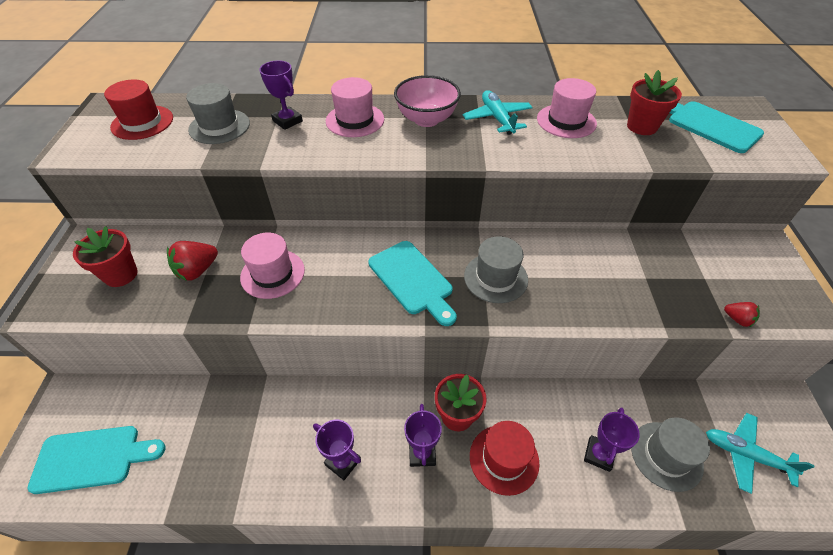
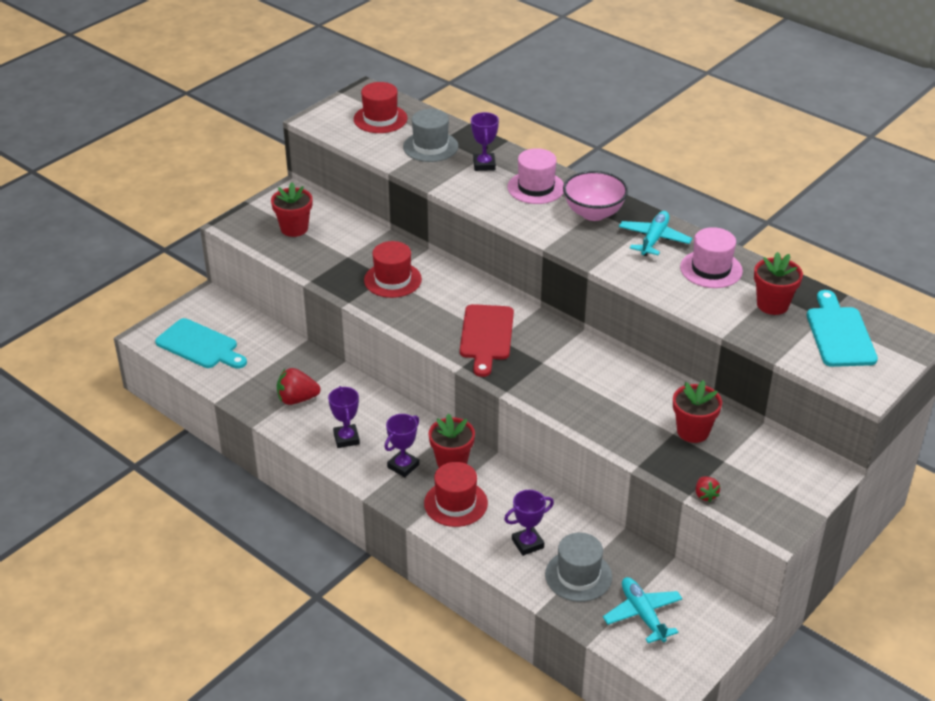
camera: 40 degrees right, 10 degrees down
red strawberry [167,241,218,281] -> red strawberry moved to [277,368,321,405]
pink hat [240,232,305,299] -> red hat [364,241,422,298]
turquoise cutting board [368,241,457,326] -> red cutting board [460,304,514,377]
grey hat [464,236,528,303] -> none
none -> red flower pot [673,380,722,443]

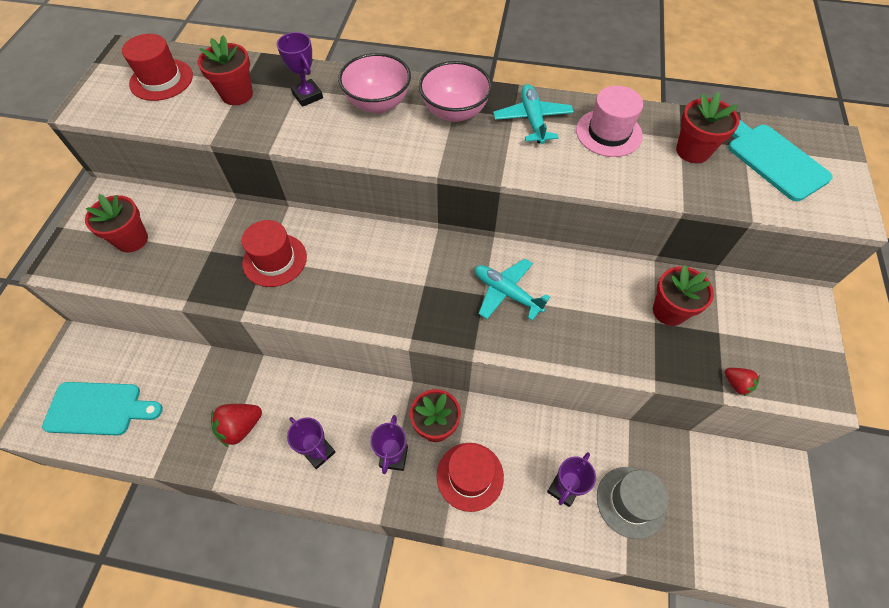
camera: 30 degrees left, 20 degrees up
grey hat [403,109,458,162] -> red flower pot [198,36,253,105]
red cutting board [460,304,514,377] -> none
pink hat [507,148,564,204] -> pink bowl [338,53,411,113]
turquoise plane [603,577,682,643] -> turquoise plane moved to [475,258,550,321]

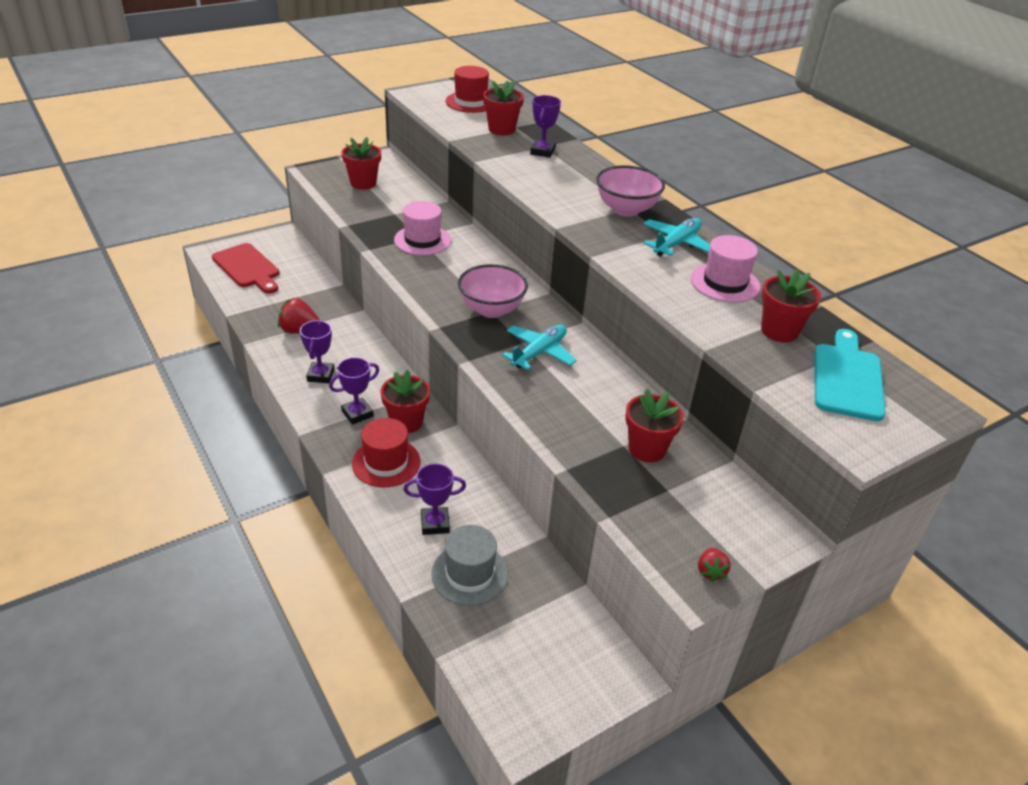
camera: 45 degrees right, 20 degrees down
turquoise cutting board [42,382,163,436] -> red cutting board [212,243,279,294]
red hat [242,220,307,287] -> pink hat [394,201,451,255]
pink bowl [338,53,411,113] -> pink bowl moved to [458,264,528,318]
turquoise plane [475,258,550,321] -> turquoise plane turned 45 degrees clockwise [502,325,577,370]
red strawberry [725,368,760,396] -> red strawberry moved to [698,548,731,582]

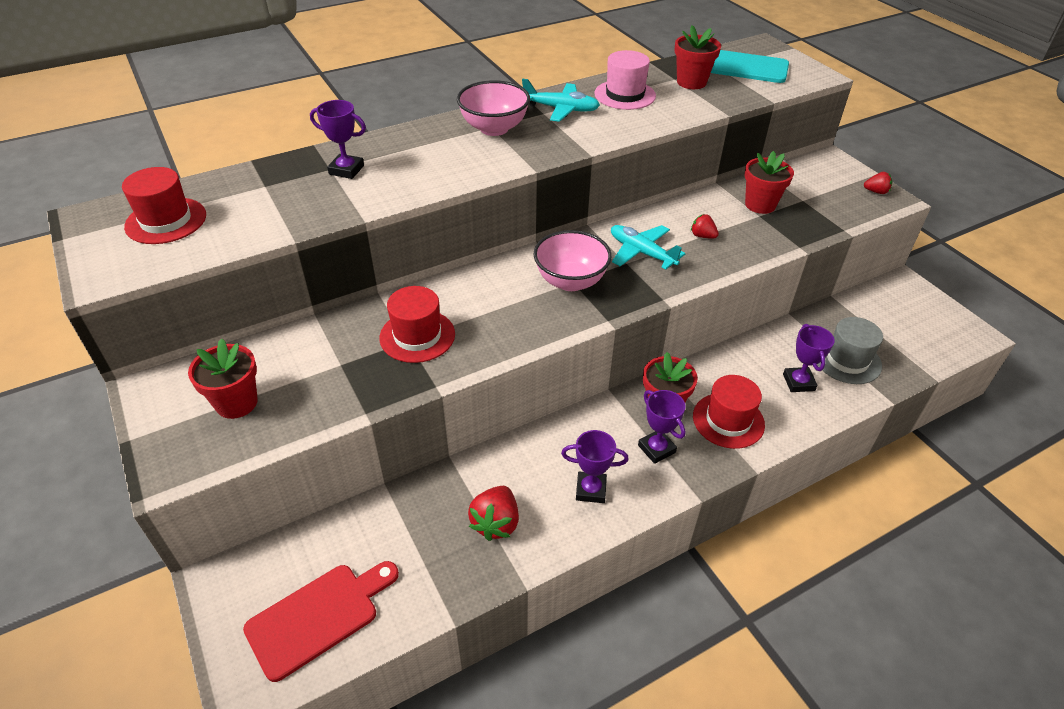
camera: 85 degrees left, 5 degrees up
pink hat [394,201,451,255] -> red hat [379,286,455,363]
red flower pot [483,80,524,135] -> none
turquoise plane [643,218,710,256] -> turquoise plane turned 150 degrees clockwise [522,79,600,122]
none -> red strawberry [691,214,719,238]

